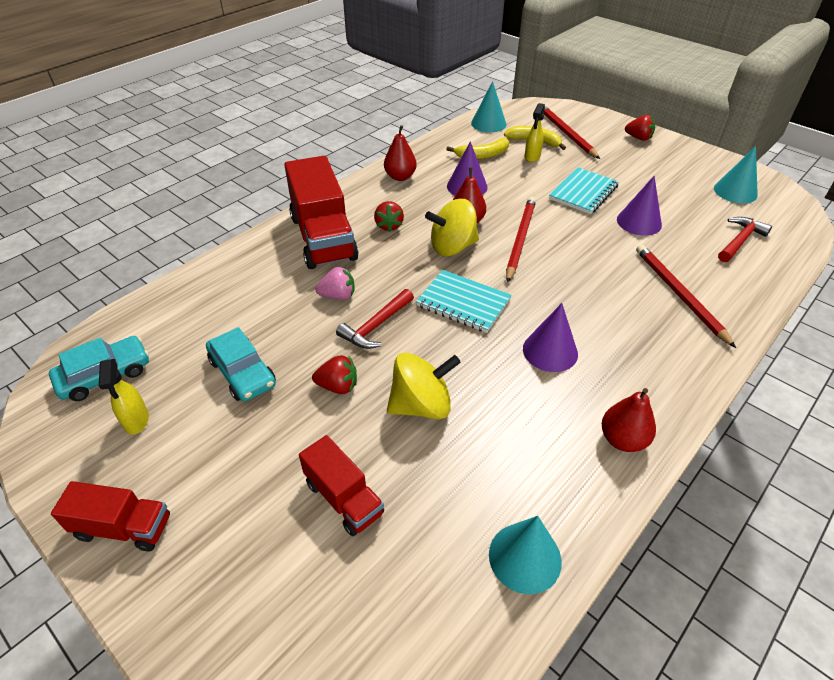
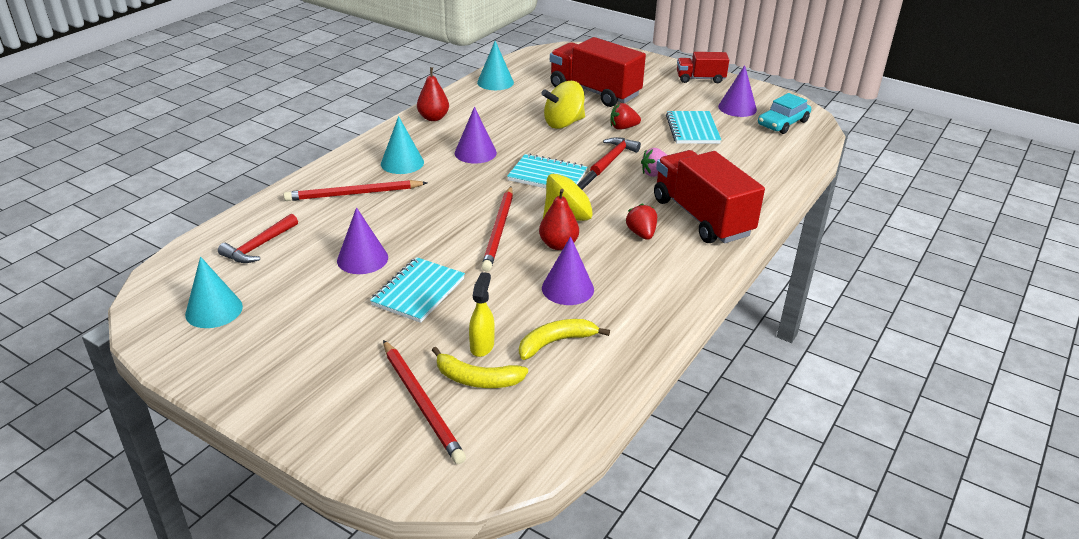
camera: 170 degrees right, 10 degrees down
yellow spray bottle [99,359,149,435] -> purple cone [718,65,757,117]
turquoise car [206,327,276,401] -> turquoise notebook [666,111,721,144]
red truck [299,435,384,536] -> red truck [550,37,646,107], size x1.84
red pear [384,125,417,181] -> none
turquoise cone [471,81,507,132] -> turquoise cone moved to [381,116,424,174]
red strawberry [625,115,655,141] -> none
red pencil [636,245,736,348] -> red pencil turned 105 degrees clockwise [284,180,428,201]

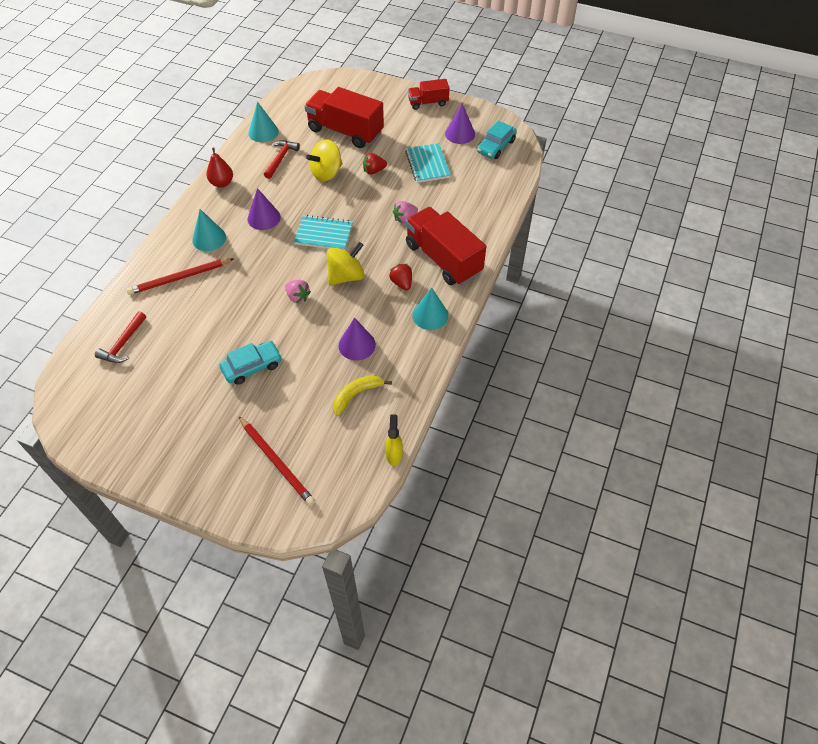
camera: 10 degrees left, 20 degrees up
turquoise cone [185,256,243,328] -> turquoise cone moved to [412,287,449,330]
purple cone [337,207,388,274] -> none
turquoise notebook [370,257,465,323] -> turquoise car [219,341,282,385]
yellow banana [432,347,528,388] -> none
yellow spray bottle [469,272,495,357] -> yellow spray bottle moved to [385,415,403,466]
red pencil [481,187,513,271] -> pink strawberry [285,280,311,303]
red pear [539,189,579,250] -> none
red hammer [590,137,641,176] -> red hammer moved to [264,140,300,179]

